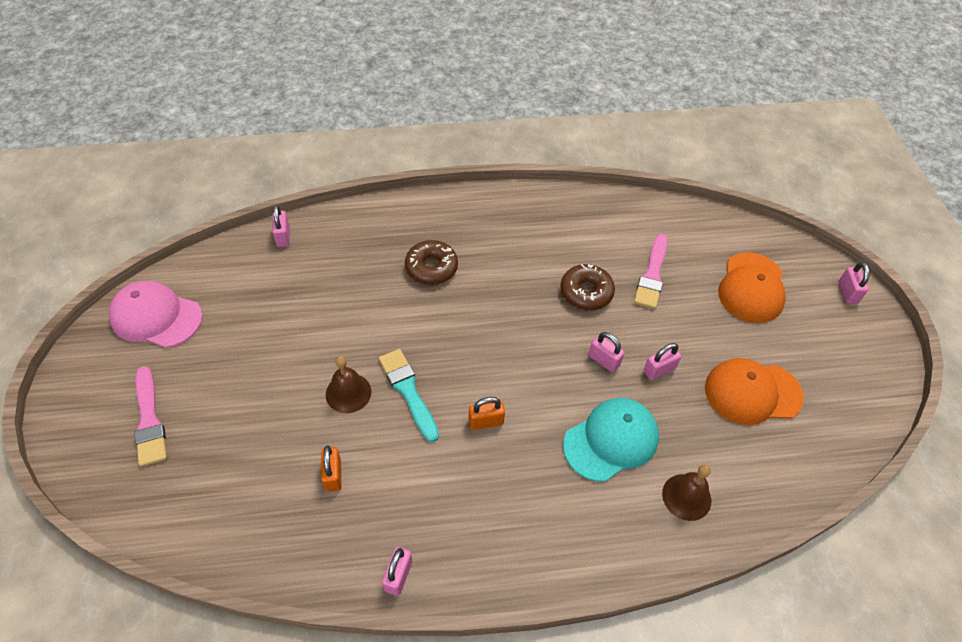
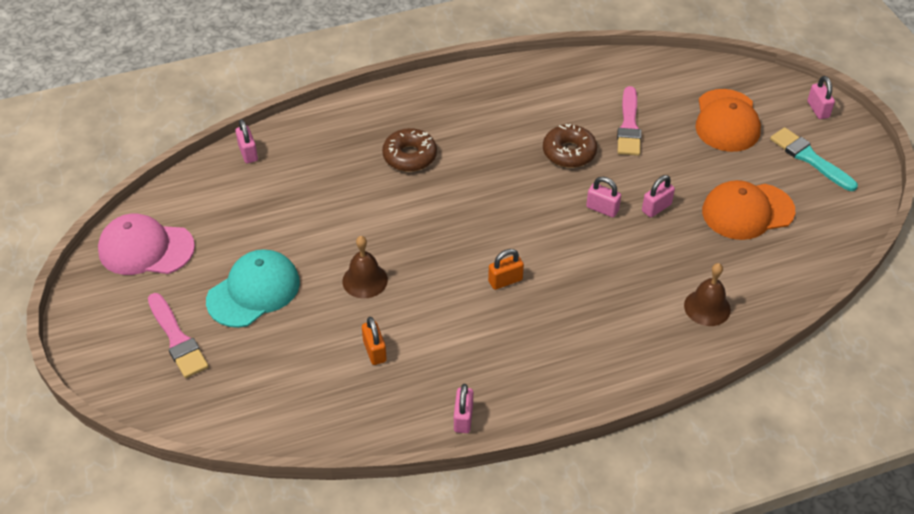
camera: 10 degrees left, 5 degrees down
turquoise brush [379,349,439,442] -> turquoise brush moved to [770,127,858,191]
turquoise cap [563,398,659,482] -> turquoise cap moved to [206,249,300,328]

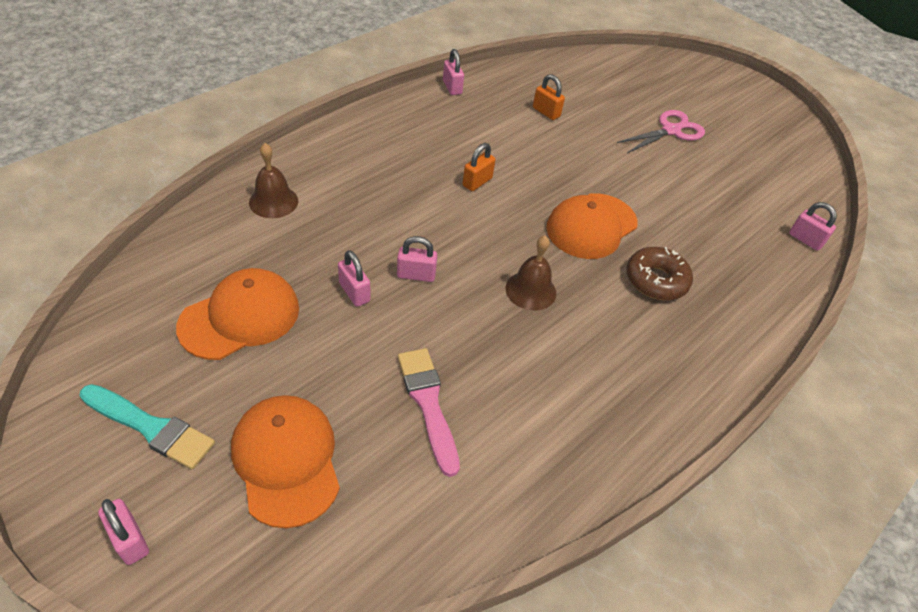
camera: 150 degrees right, 0 degrees up
pink cap [98,214,195,275] -> none
pink brush [148,293,209,378] -> none
turquoise cap [206,249,300,328] -> pink scissors [617,110,705,153]
brown bell [342,236,388,298] -> brown bell moved to [505,236,556,311]
brown donut [543,124,597,168] -> none
pink padlock [642,175,675,217] -> pink padlock turned 60 degrees counterclockwise [338,250,371,307]
none -> orange cap [546,193,638,259]

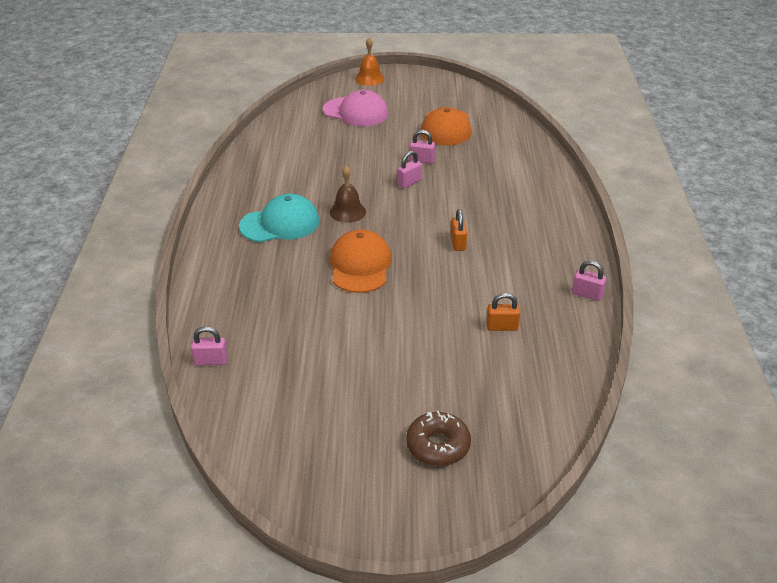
camera: 140 degrees right, 10 degrees down
turquoise brush [79,384,215,469] -> none
pink padlock [98,499,149,565] -> orange bell [355,38,384,86]
orange cap [231,395,340,528] -> pink cap [323,90,388,127]
brown bell [249,143,298,218] -> none
pink brush [398,348,460,477] -> none
pink scissors [617,110,705,153] -> none
brown donut [626,247,693,300] -> brown donut moved to [406,411,471,466]
none -> turquoise cap [239,194,320,242]

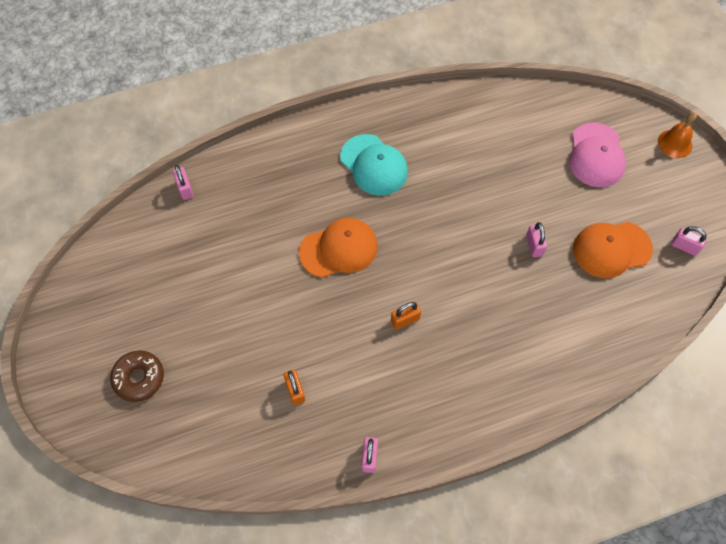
camera: 70 degrees right, 25 degrees up
brown bell [330,165,366,223] -> none
pink padlock [397,151,422,188] -> pink padlock moved to [671,226,707,256]

